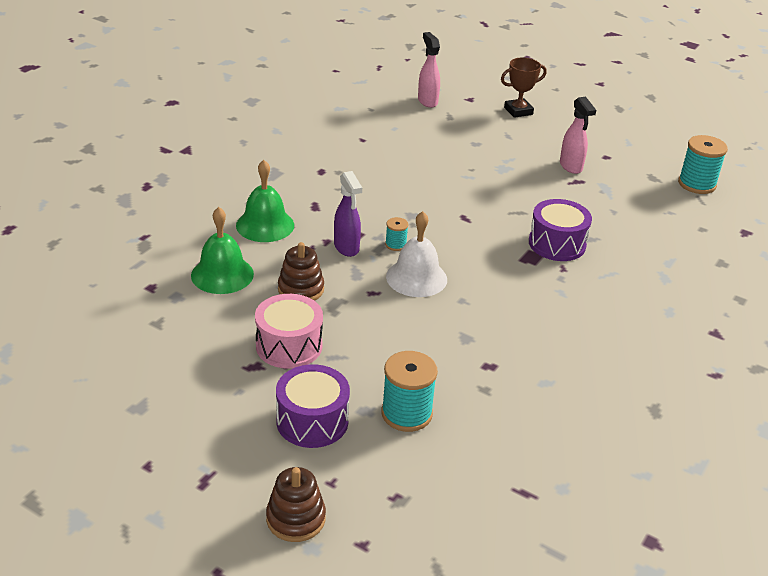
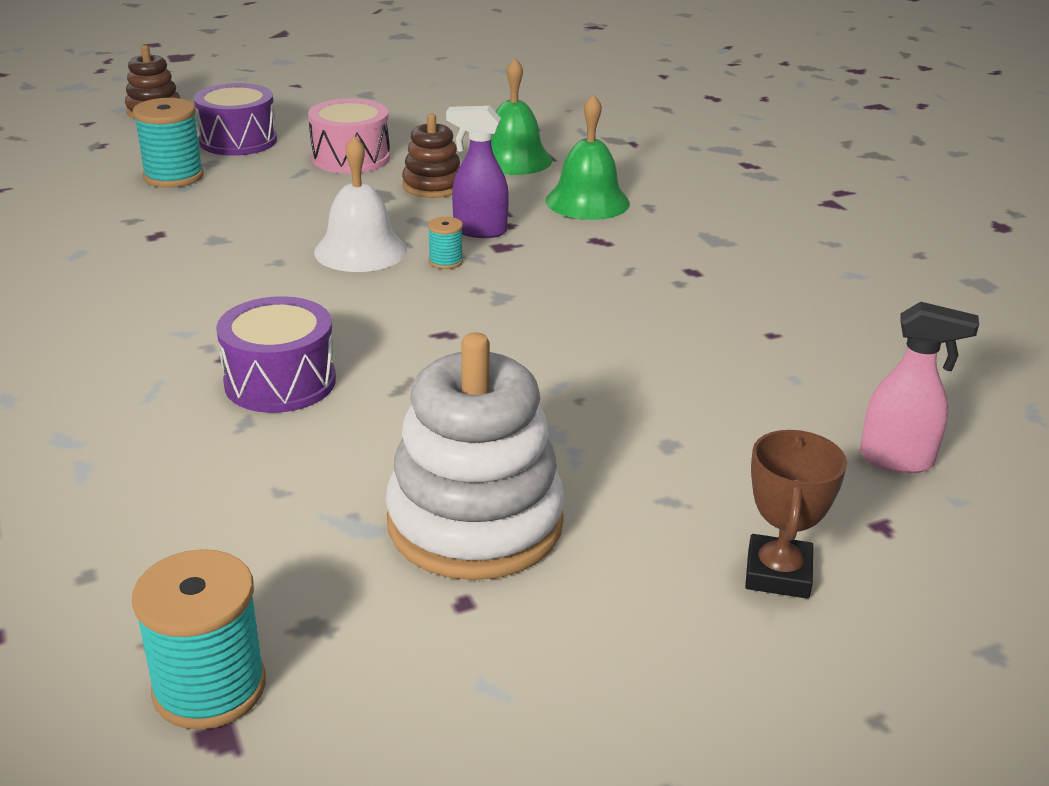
camera: 125 degrees right, 5 degrees down
pink spray bottle [560,97,596,174] -> white stacking toy [386,332,565,580]

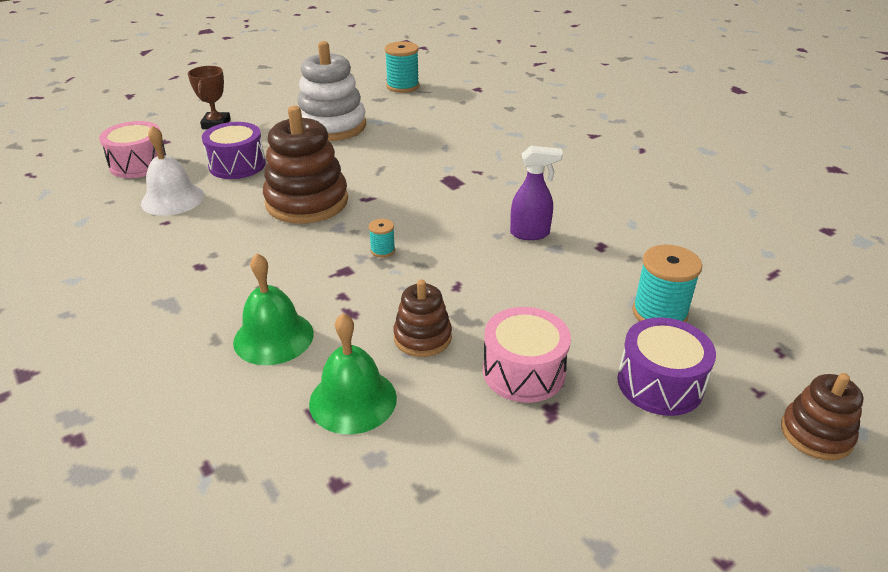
camera: 170 degrees right, 5 degrees up
purple drum [216,296,336,413] -> purple drum moved to [202,122,266,179]
white bell [314,135,407,272] -> white bell moved to [141,125,204,216]
purple spray bottle [446,106,509,238] -> purple spray bottle moved to [510,146,563,240]
pink spray bottle [860,302,979,473] -> pink drum [99,121,167,178]
none -> brown stacking toy [263,106,348,224]

